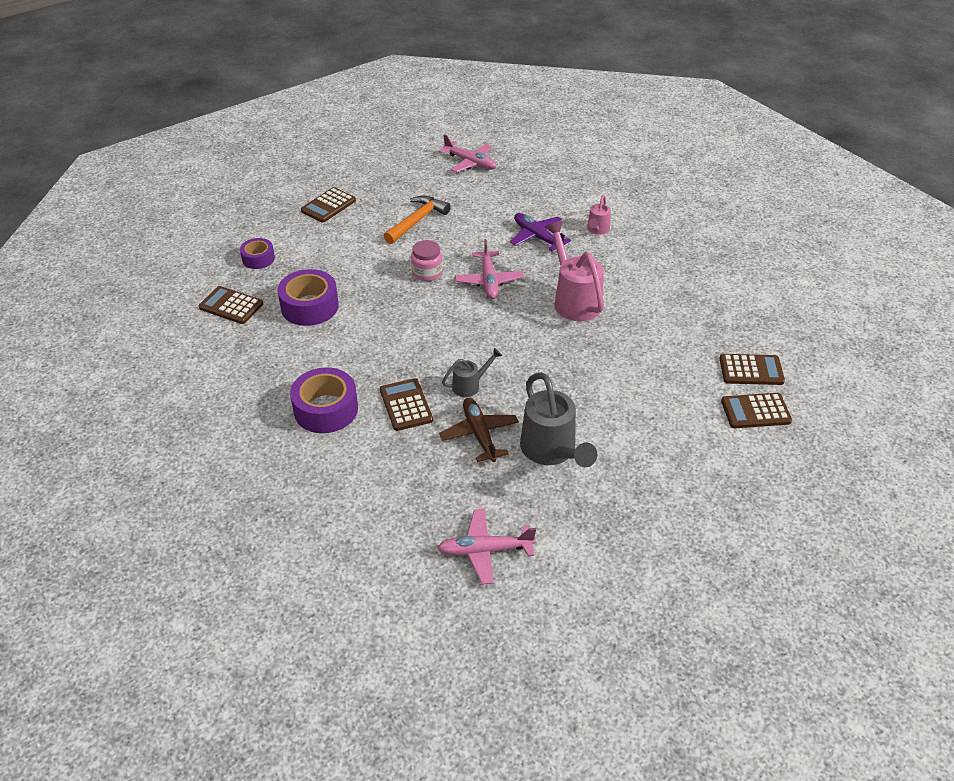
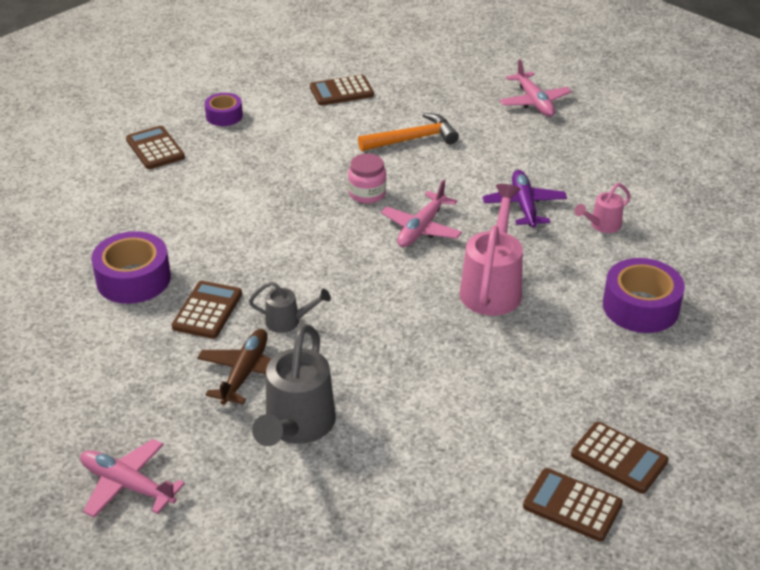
camera: 35 degrees right, 5 degrees down
purple tape [277,269,339,326] -> purple tape moved to [603,258,685,333]

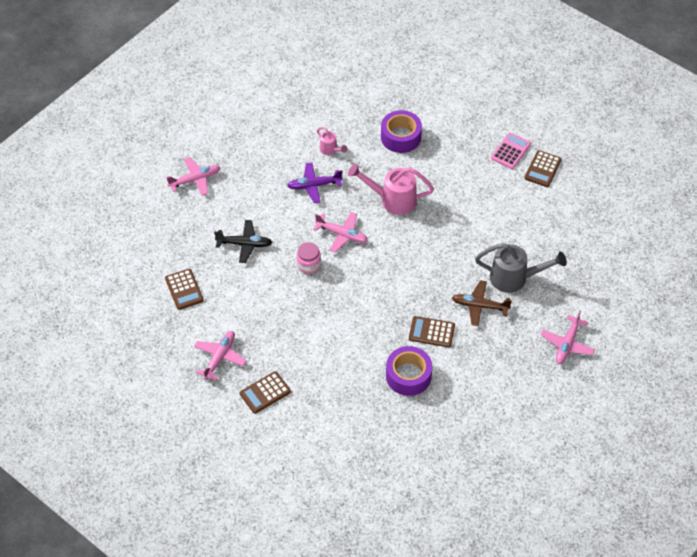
camera: 95 degrees left, 15 degrees up
purple tape [204,93,243,126] -> pink plane [194,331,246,381]
grey watering can [249,282,331,333] -> none
orange hammer [358,113,459,151] -> black plane [214,220,273,263]
brown calculator [571,422,668,494] -> pink calculator [491,133,531,169]

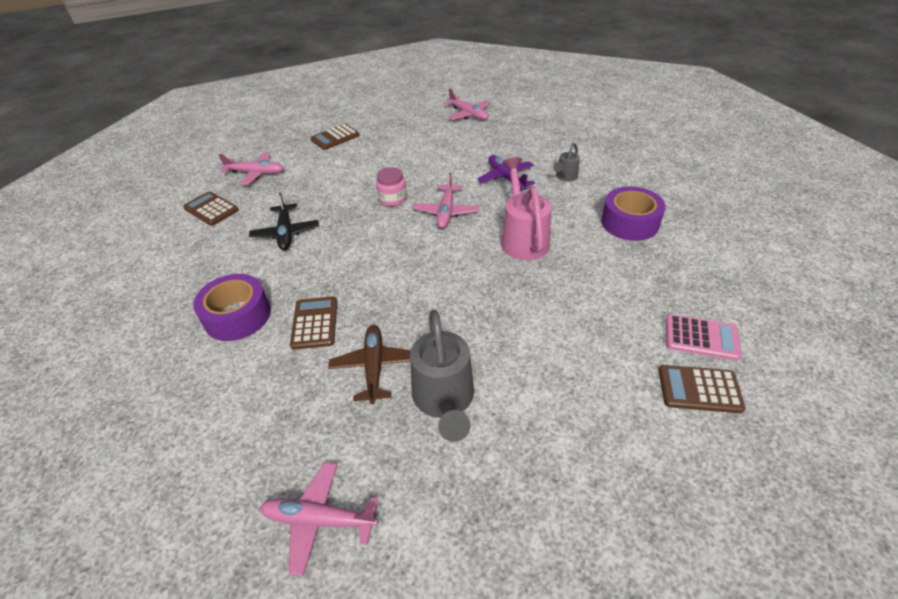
camera: 75 degrees right, 10 degrees down
black plane [214,220,273,263] -> black plane moved to [249,192,319,250]
pink watering can [317,127,347,155] -> grey watering can [553,143,580,182]

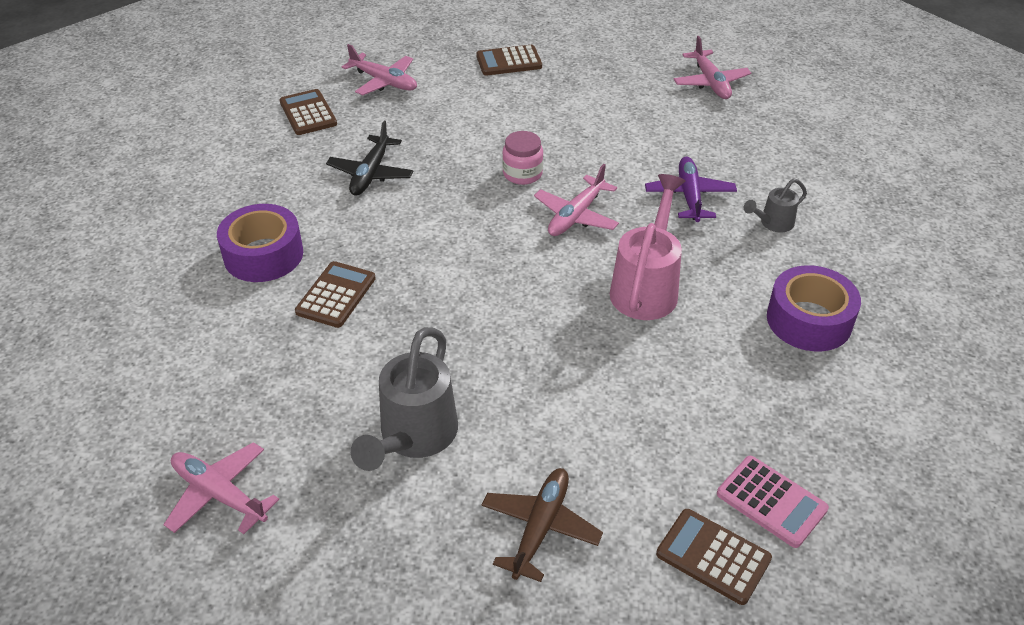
camera: 25 degrees right, 0 degrees up
brown plane [328,325,411,404] -> brown plane moved to [482,468,603,582]

